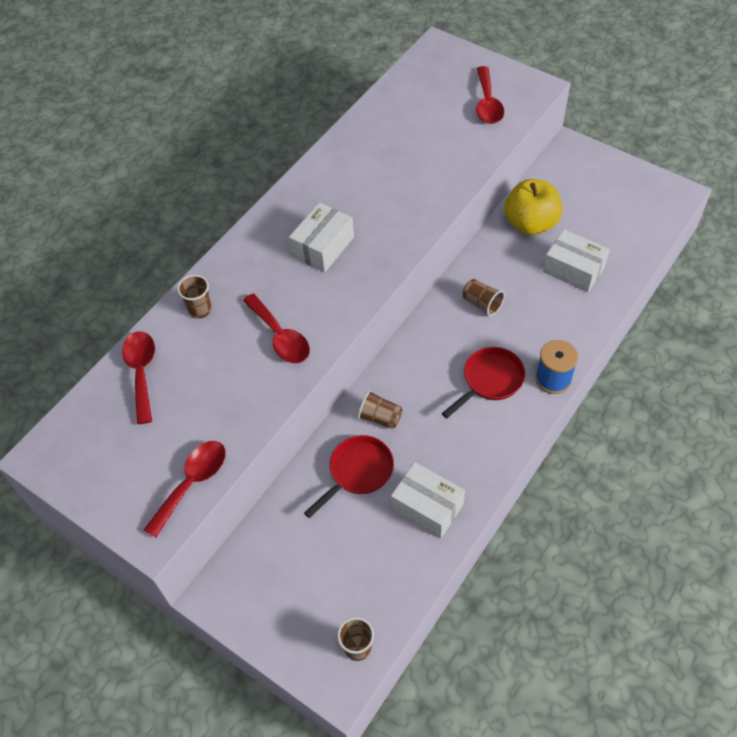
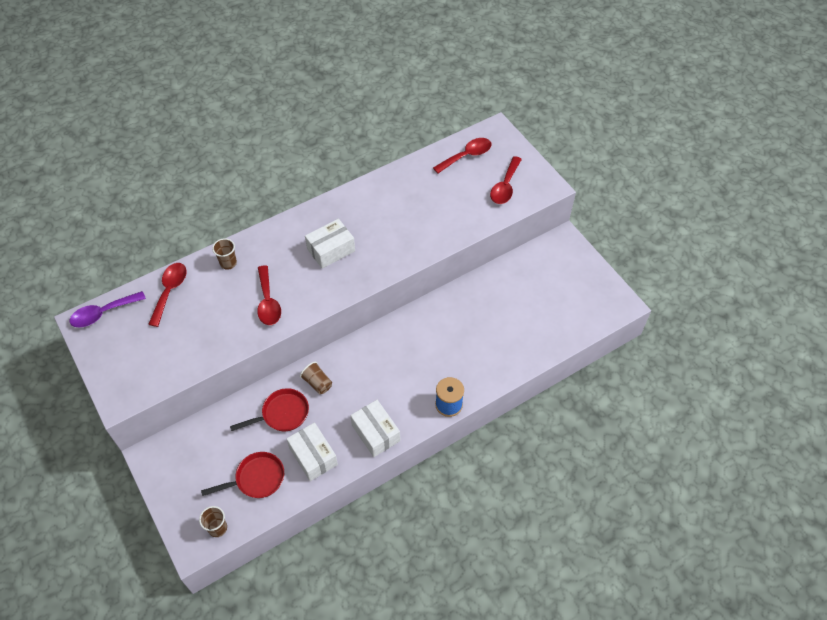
camera: 20 degrees right, 0 degrees up
red spoon [143,441,226,538] -> red spoon moved to [433,138,491,173]
red pan [442,347,525,418] -> red pan moved to [201,452,284,498]
brown cup [462,279,505,316] -> none
yellow apple [504,179,562,235] -> none
white box [543,229,610,292] -> white box moved to [350,400,400,457]
none -> purple spoon [69,291,146,328]

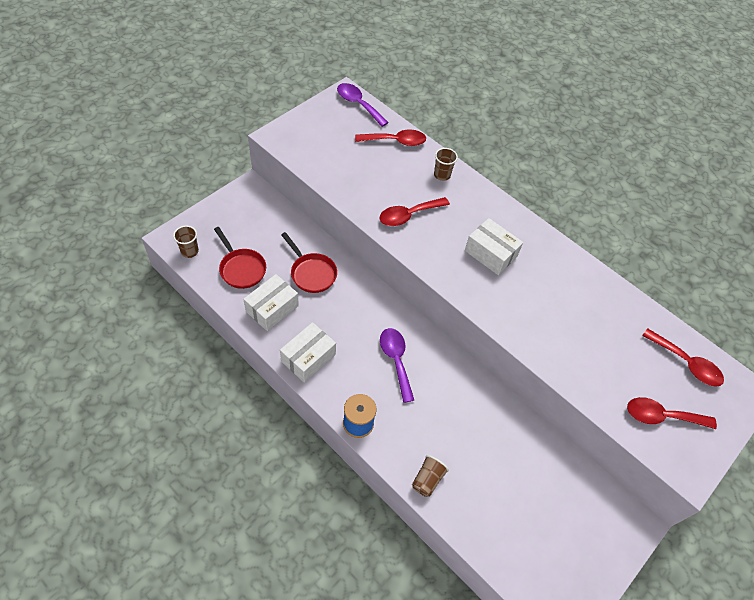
camera: 70 degrees right, 0 degrees up
brown cup [300,362,332,394] -> brown cup moved to [412,455,449,497]
none -> purple spoon [380,328,414,403]

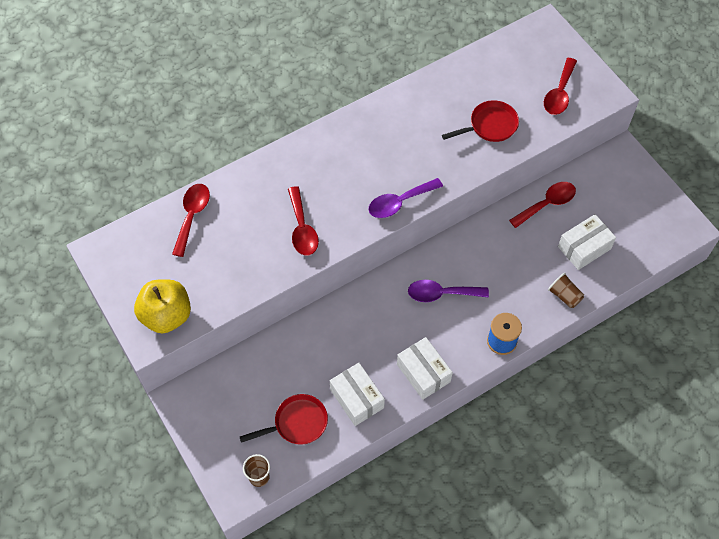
camera: 70 degrees left, 5 degrees up
red pan [281,232,337,293] -> red pan moved to [442,100,519,142]
purple spoon [337,83,389,127] -> purple spoon moved to [368,178,443,218]
brown cup [434,148,458,181] -> none
white box [465,218,523,275] -> white box moved to [558,214,616,270]
red spoon [642,329,724,387] -> red spoon moved to [509,182,576,228]
none -> yellow apple [134,279,191,334]

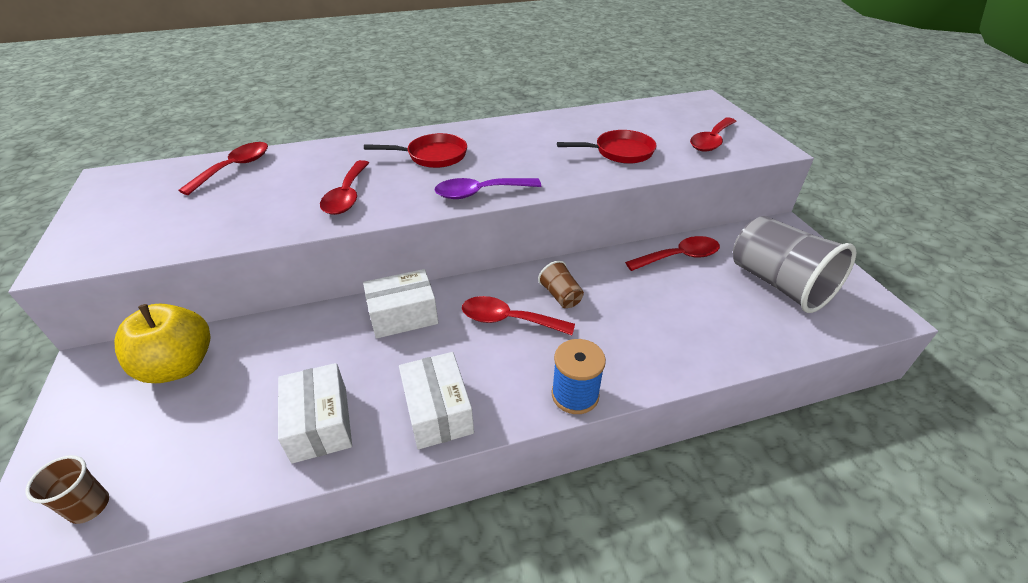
camera: 15 degrees right, 20 degrees down
yellow apple [134,279,191,334] -> yellow apple moved to [114,304,211,383]
red pan [240,394,328,445] -> red pan moved to [364,133,467,168]
purple spoon [408,280,489,302] -> red spoon [462,296,575,335]
brown cup [548,273,584,308] -> brown cup moved to [538,261,584,308]
white box [558,214,616,270] -> white box moved to [363,269,438,339]
none -> grey cup [733,216,856,313]

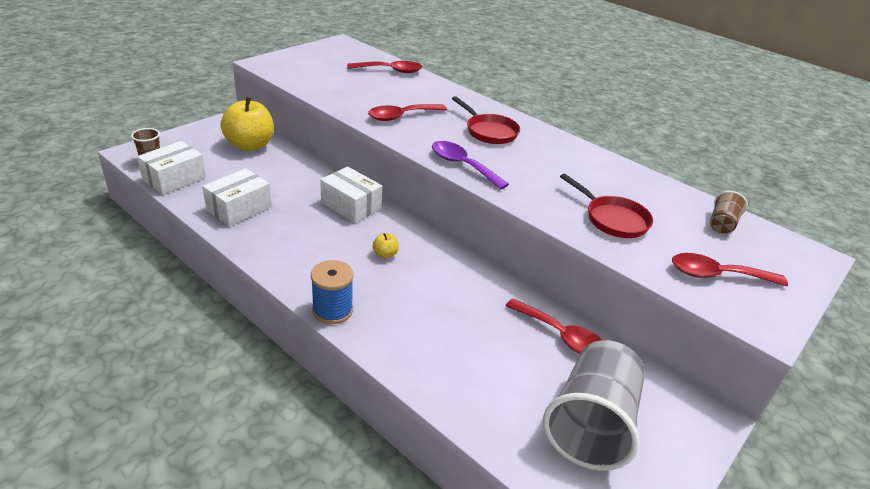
camera: 55 degrees right, 5 degrees down
white box [399,352,474,449] -> white box moved to [137,141,206,195]
red spoon [462,296,575,335] -> yellow apple [373,233,399,258]
brown cup [538,261,584,308] -> brown cup moved to [710,191,748,234]

